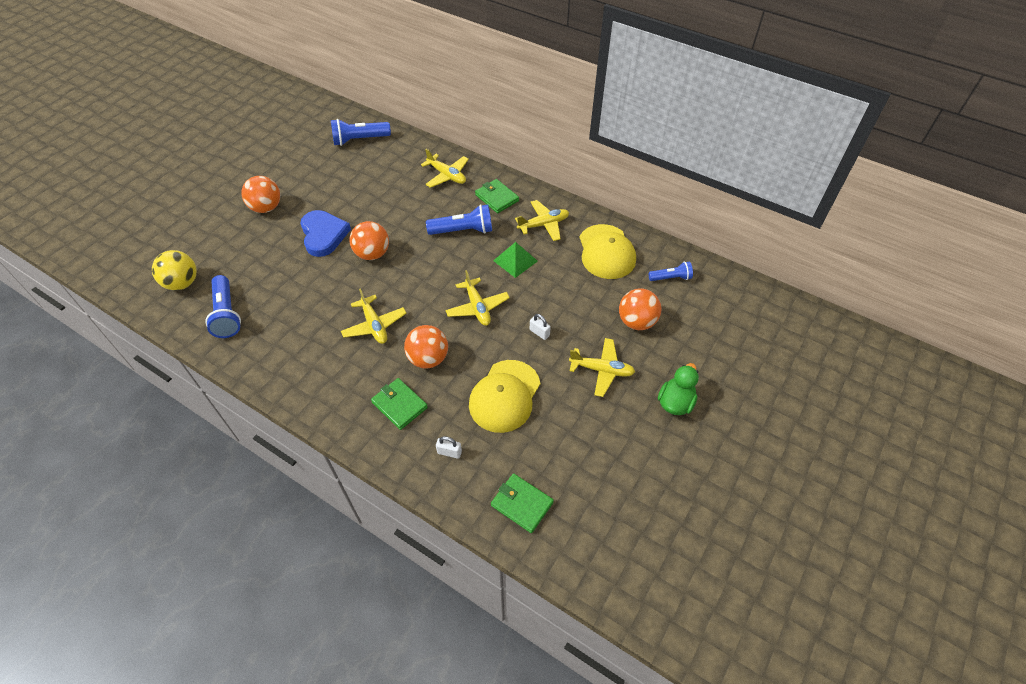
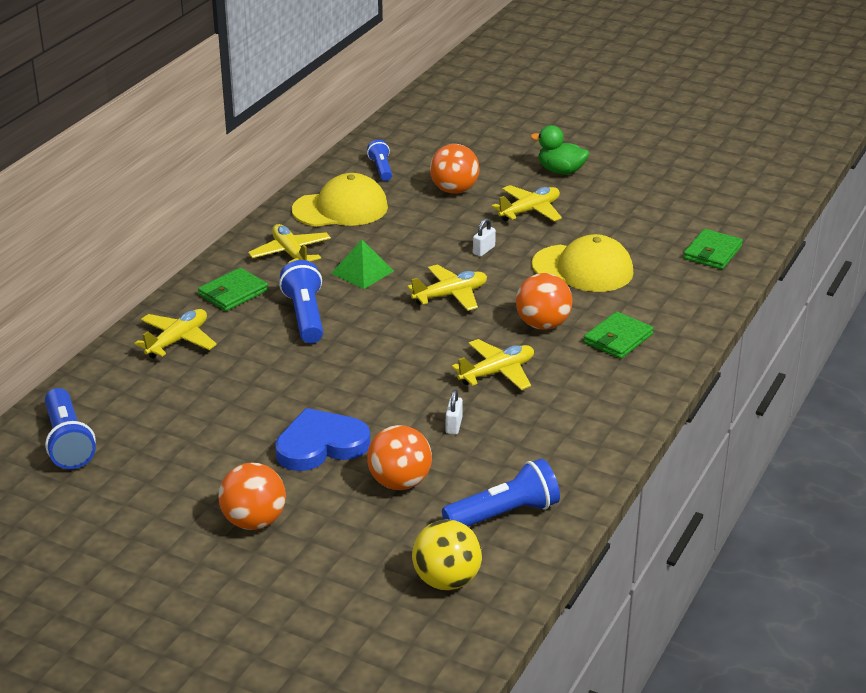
camera: 95 degrees left, 20 degrees down
orange ball [349,221,389,260] -> orange ball moved to [367,425,432,490]
white padlock [436,436,462,459] -> white padlock moved to [446,390,463,435]
yellow plane [569,338,635,397] -> yellow plane turned 45 degrees clockwise [492,185,562,221]

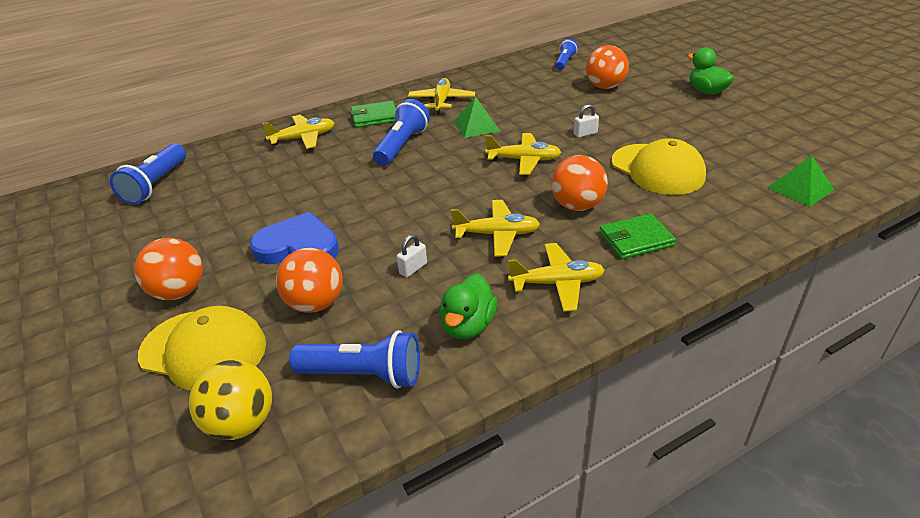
camera: 35 degrees right, 5 degrees up
yellow cap [292,173,388,227] -> yellow cap moved to [138,306,266,391]
yellow plane [492,185,562,221] -> yellow plane moved to [508,243,605,312]
green wallet [683,229,743,269] -> green pyramid [767,155,834,207]
none -> green duck [440,273,497,339]

